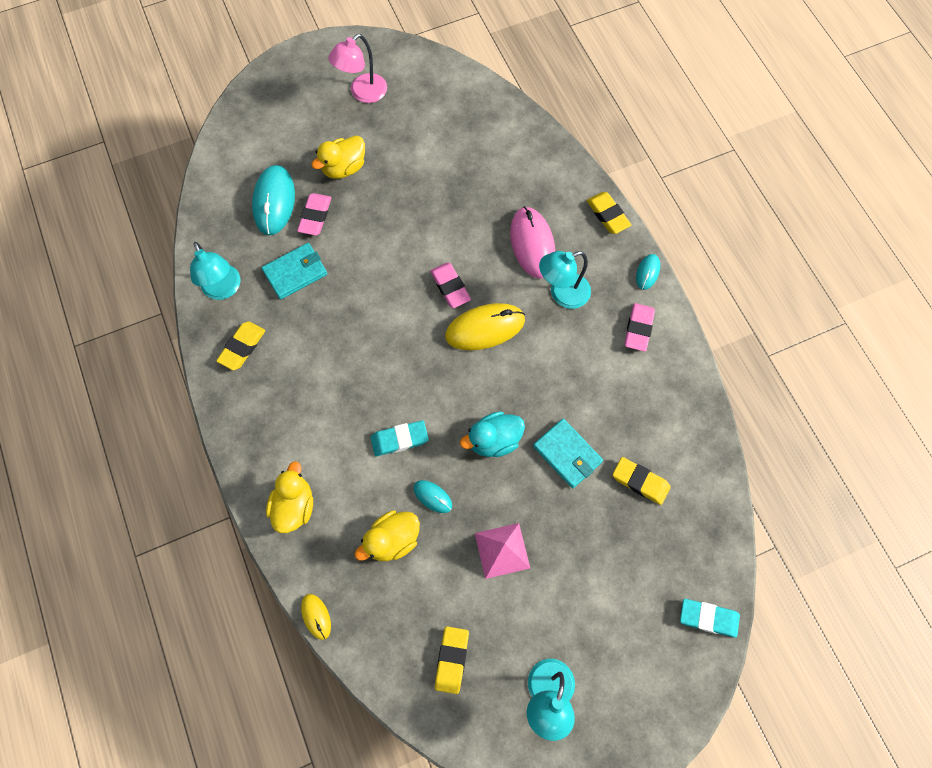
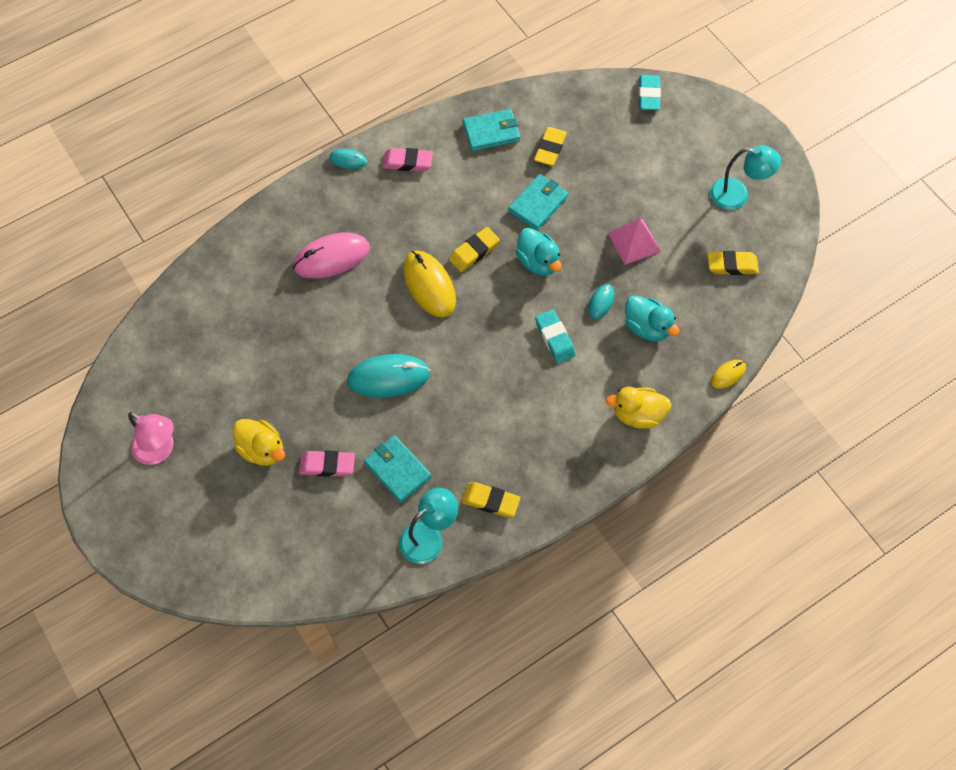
camera: 100 degrees left, 5 degrees down
turquoise mouse [252,165,295,235] -> turquoise mouse moved to [347,354,430,398]
yellow duck [355,510,420,561] -> turquoise duck [625,295,680,342]
pink eraser [430,262,471,308] -> none
turquoise lamp [539,251,591,309] -> none
yellow eraser [587,192,631,234] -> yellow eraser moved to [449,227,499,272]
none -> turquoise wallet [463,109,520,151]

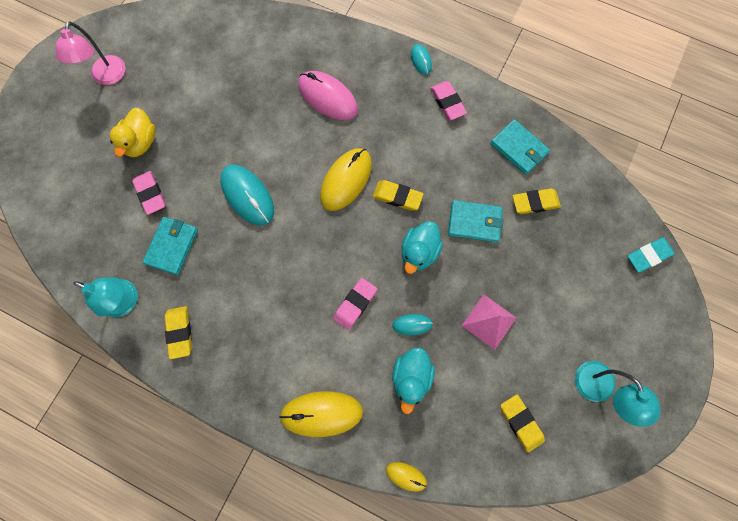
camera: 60 degrees right, 10 degrees up
turquoise eraser [535,310,576,363] -> pink eraser [333,278,377,330]
yellow duck [606,387,672,429] -> yellow mouse [279,391,363,437]

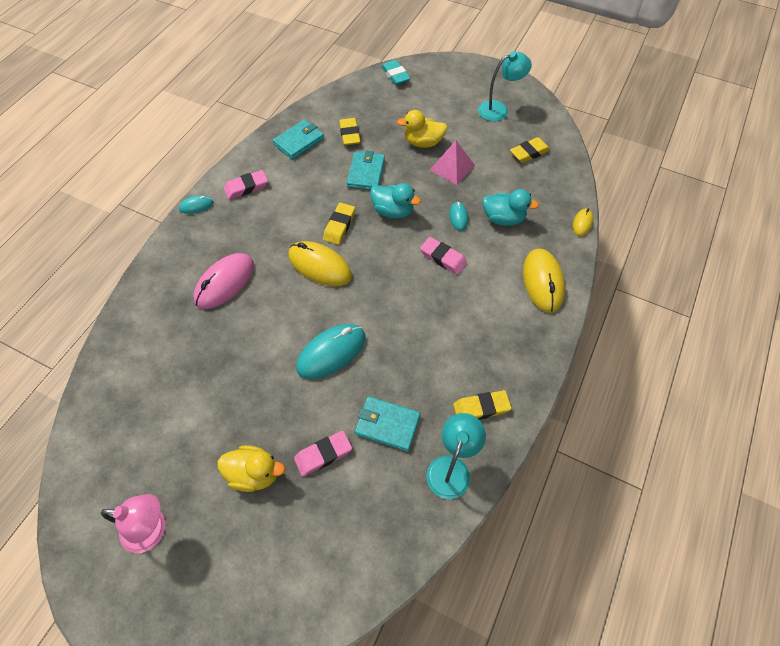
camera: 90 degrees left, 15 degrees down
none -> yellow duck [397,110,447,148]

